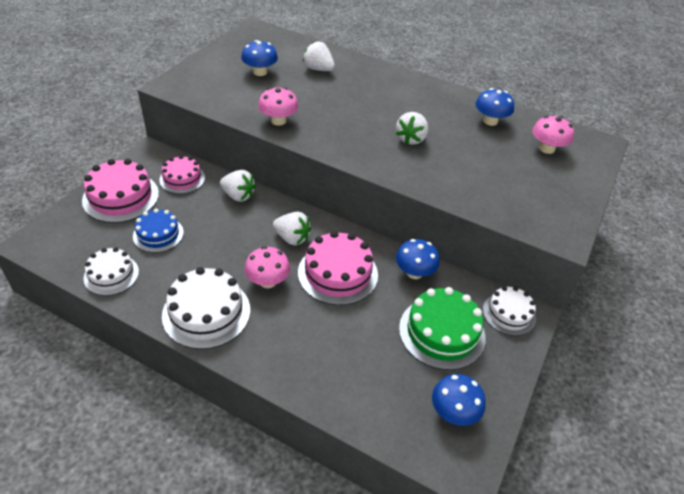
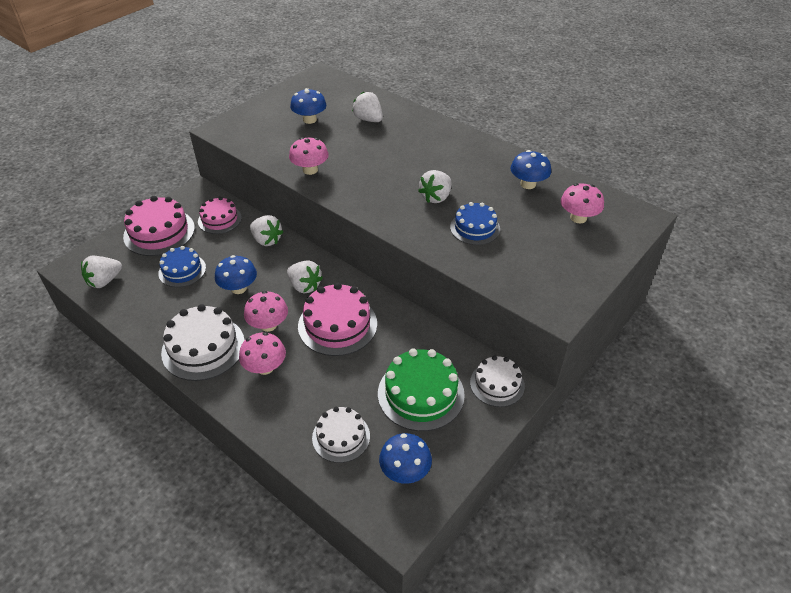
camera: 15 degrees right, 0 degrees up
white cake [84,247,139,296] -> white cake moved to [312,407,370,463]
blue mushroom [396,239,440,279] -> blue mushroom moved to [215,255,257,294]
none -> white strawberry [81,256,122,288]
none -> pink mushroom [239,332,286,375]
none -> blue cake [450,202,500,245]

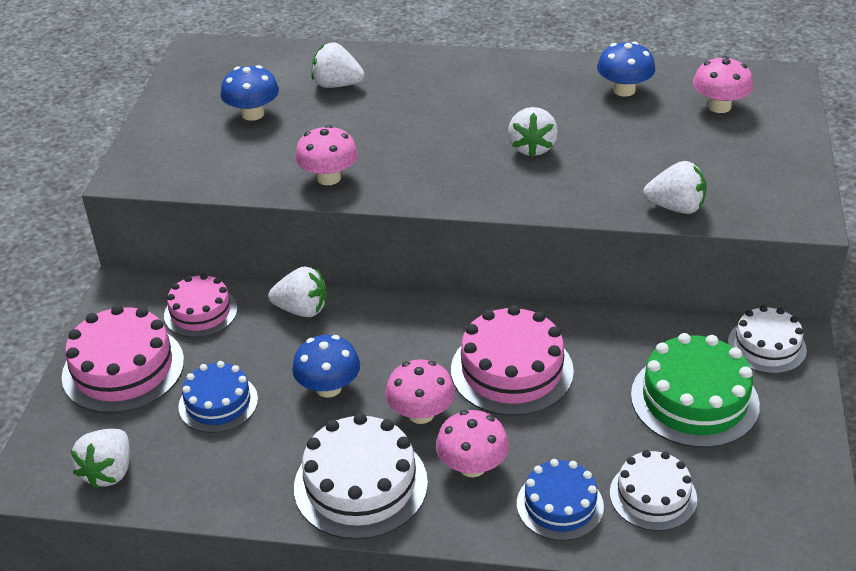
camera: 30 degrees left, 5 degrees down
white strawberry [287,261,323,294] -> white strawberry moved to [643,161,707,214]
blue mushroom [379,433,432,484] -> none
blue cake [450,202,500,245] -> blue cake moved to [517,459,604,541]

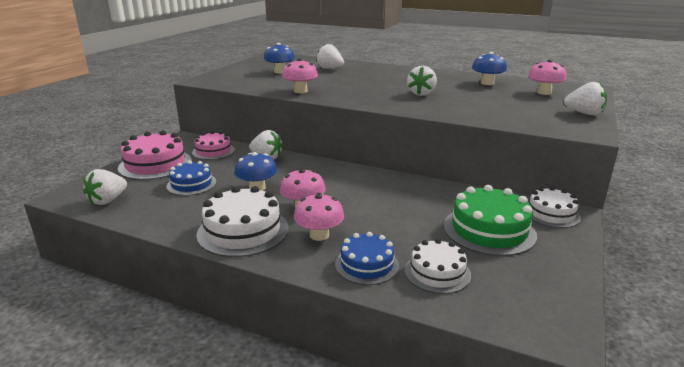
camera: 15 degrees right, 15 degrees down
pink cake [451,305,574,416] -> none
white strawberry [643,161,707,214] -> white strawberry moved to [564,82,607,115]

